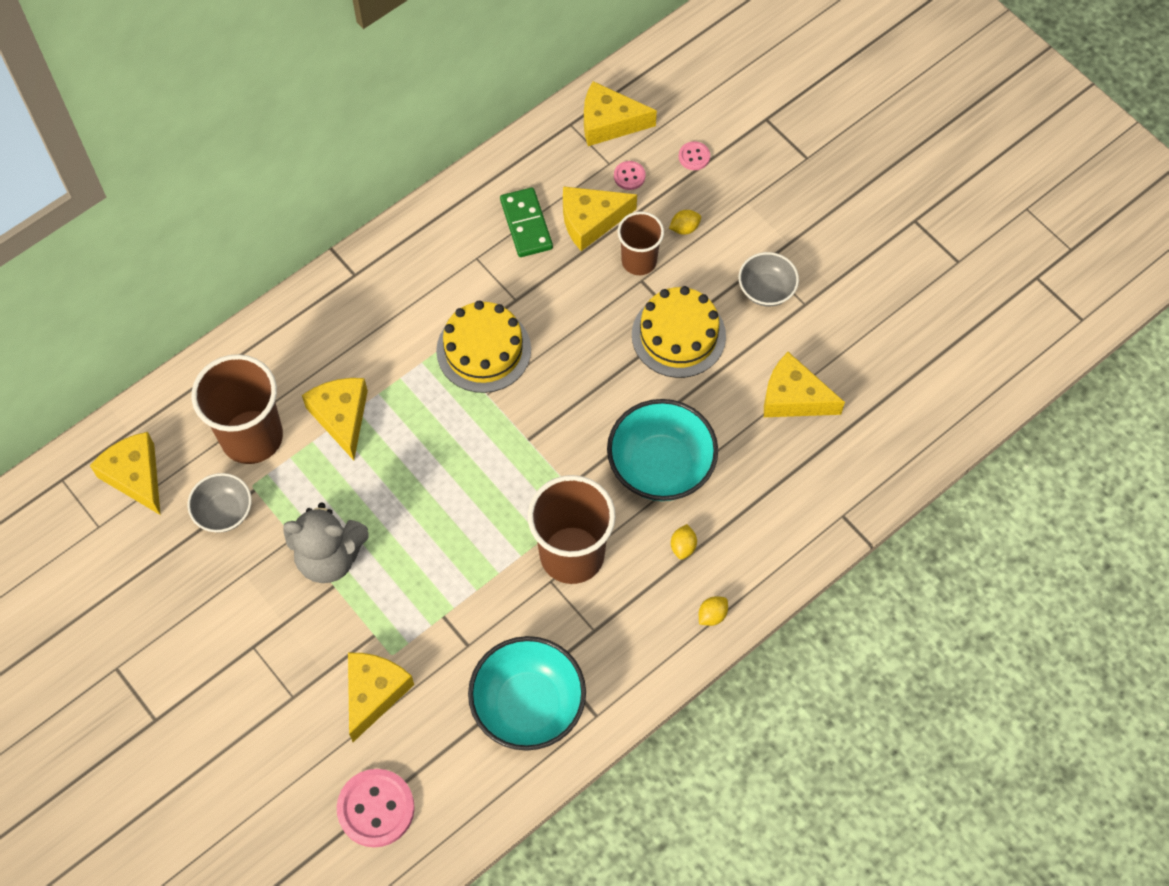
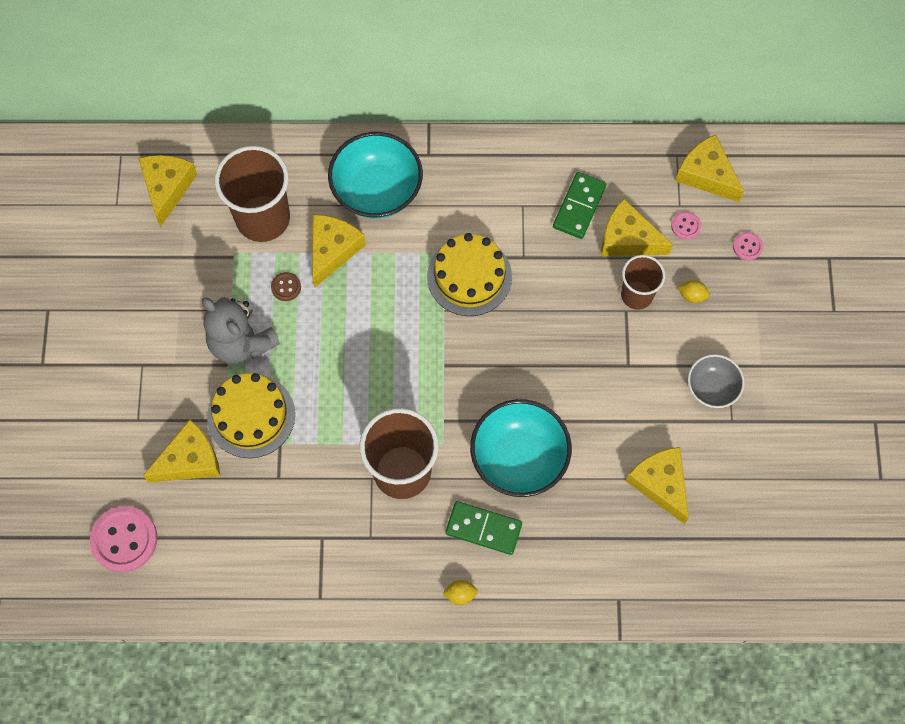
camera: 40 degrees right, 5 degrees up
grey bowl [187,473,252,533] -> none
turquoise bowl [468,636,586,751] -> turquoise bowl moved to [328,132,423,219]
yellow cake [632,286,726,378] -> yellow cake moved to [207,373,295,458]
yellow lemon [671,524,697,560] -> green domino [445,501,522,555]
none -> brown button [271,272,301,301]

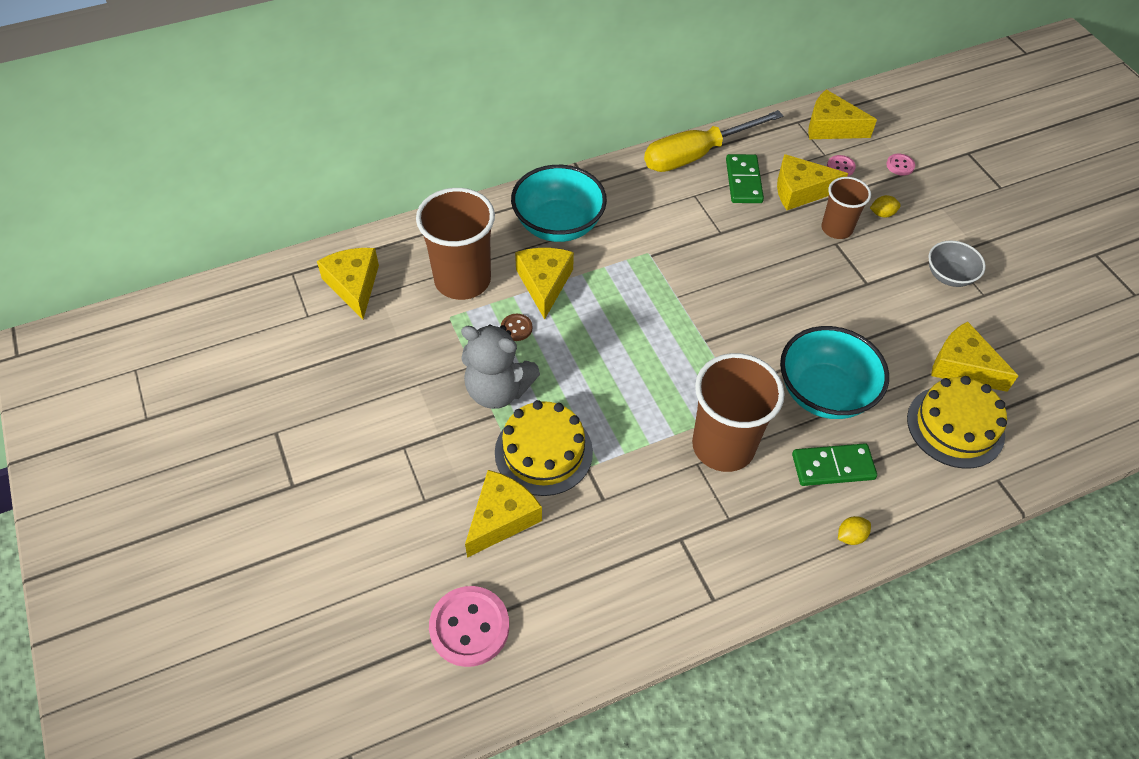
camera: 25 degrees left, 15 degrees down
yellow cake [427,233,512,316] -> yellow cake moved to [907,376,1007,469]
none -> yellow screwdriver [644,110,784,172]

